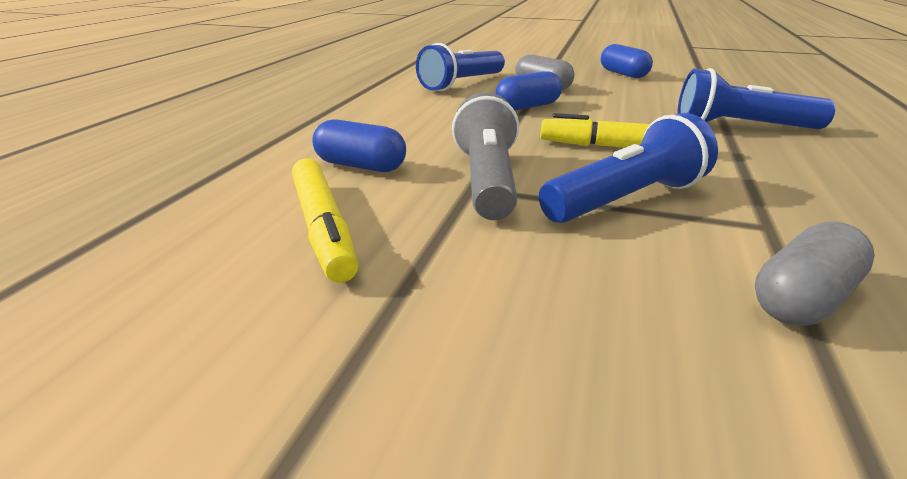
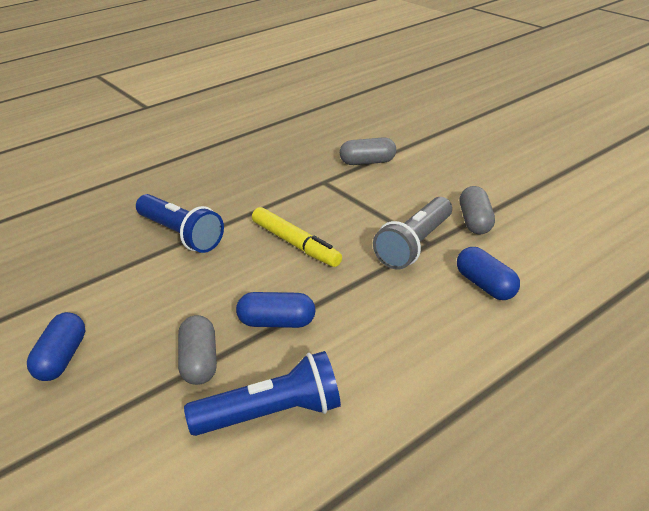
camera: 145 degrees left, 5 degrees up
yellow marker [292,158,358,283] -> none
blue flashlight [539,113,718,223] -> none
none -> grey capsule [460,186,495,235]

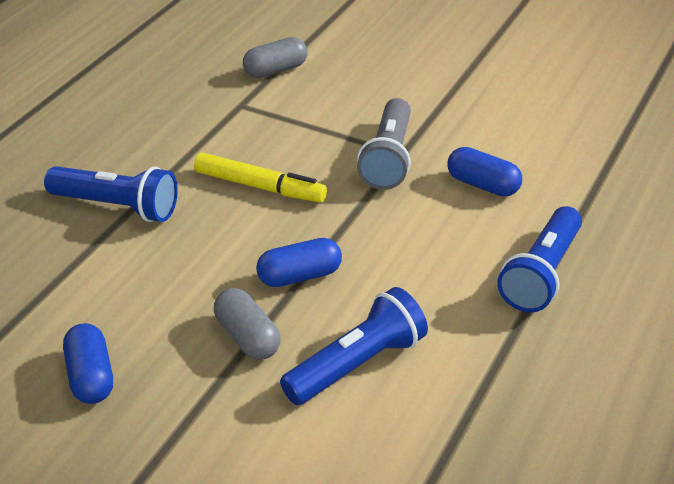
camera: 25 degrees left, 5 degrees up
grey capsule [460,186,495,235] -> none
none -> blue flashlight [497,206,582,312]

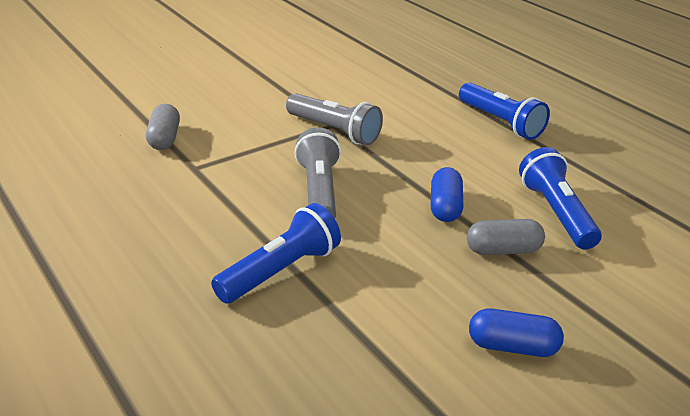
camera: 65 degrees left, 5 degrees down
yellow marker [194,153,327,202] -> grey flashlight [294,127,341,219]
blue capsule [447,147,522,197] -> none

